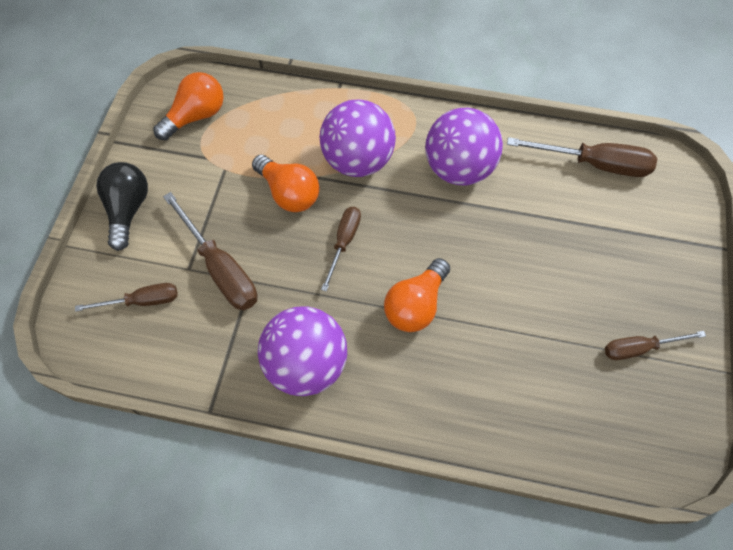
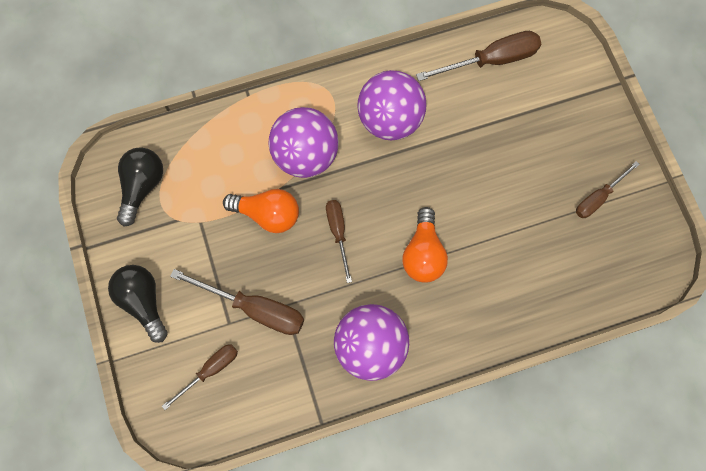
camera: 30 degrees left, 10 degrees up
orange light bulb [153,72,224,140] -> black light bulb [117,147,163,227]

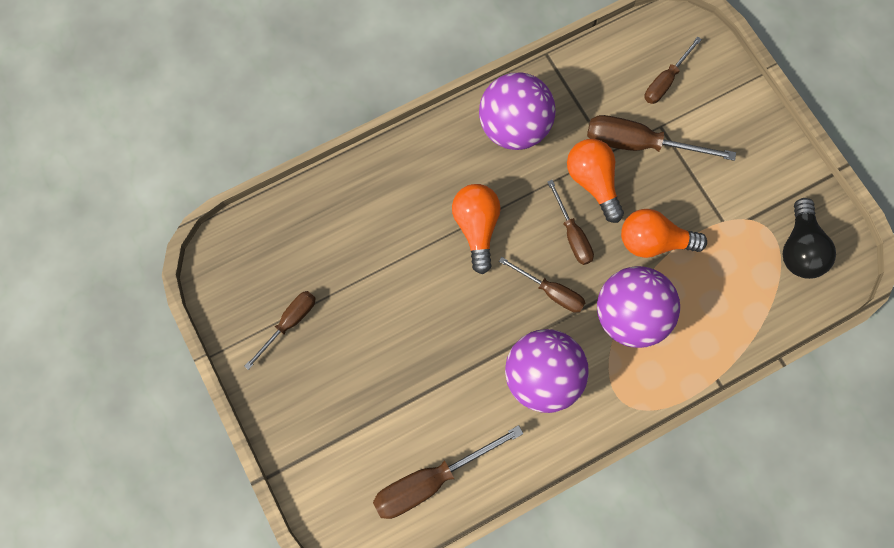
camera: 170 degrees right, 0 degrees up
black light bulb [108,265,168,343] -> none
none -> brown screwdriver [499,257,585,313]
none -> orange light bulb [567,139,624,223]

